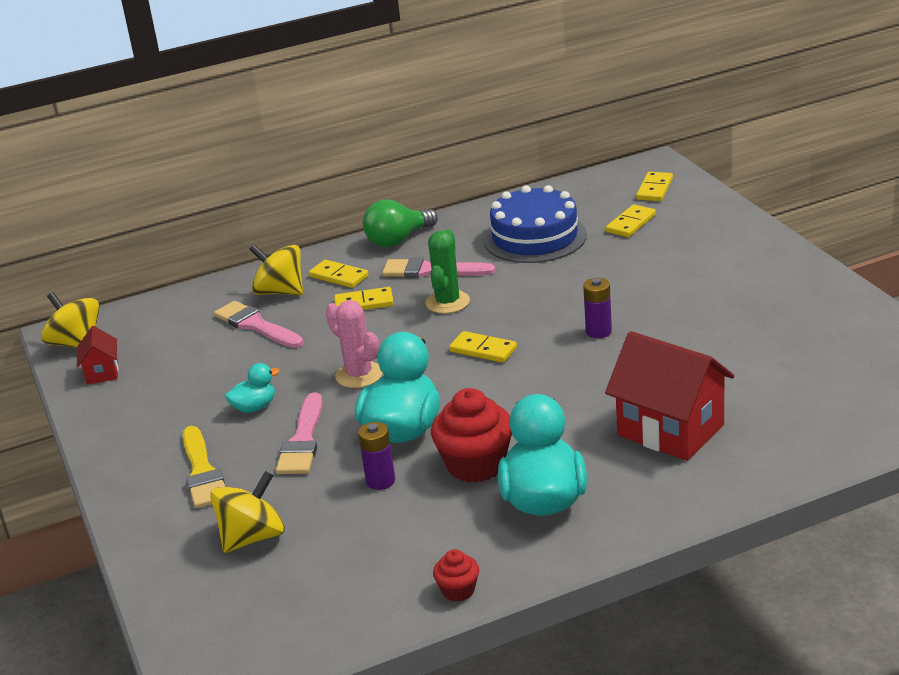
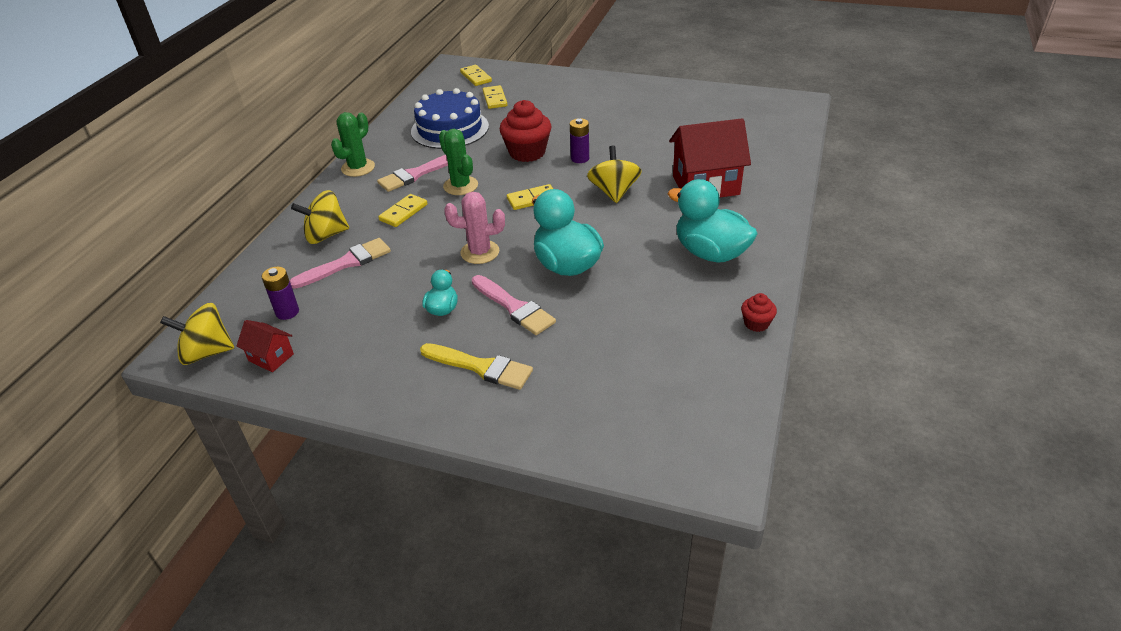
camera: 50 degrees left, 10 degrees up
yellow spinning top [210,471,285,553] -> yellow spinning top moved to [587,146,641,203]
pink brush [214,301,304,348] -> pink brush turned 150 degrees clockwise [290,238,391,289]
yellow domino [309,260,369,288] -> none
purple battery [358,422,395,490] -> purple battery moved to [262,267,299,320]
green light bulb [363,199,438,247] -> green cactus [331,112,375,177]
red cupcake [431,388,512,483] -> red cupcake moved to [500,100,552,162]

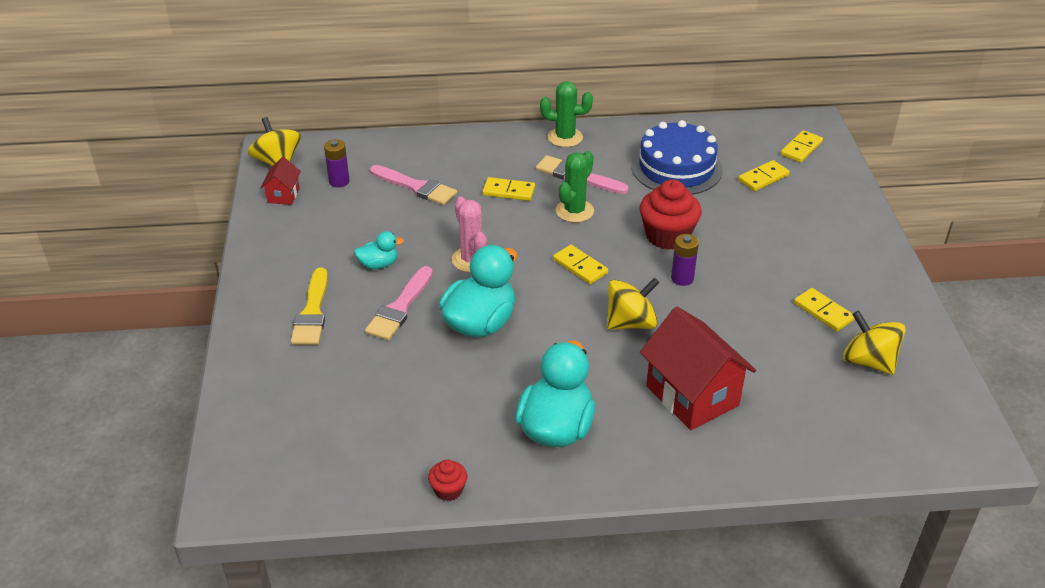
camera: 65 degrees right, 0 degrees up
yellow spinning top [291,190,349,244] -> yellow spinning top moved to [843,311,906,375]
none -> yellow domino [794,288,855,331]

